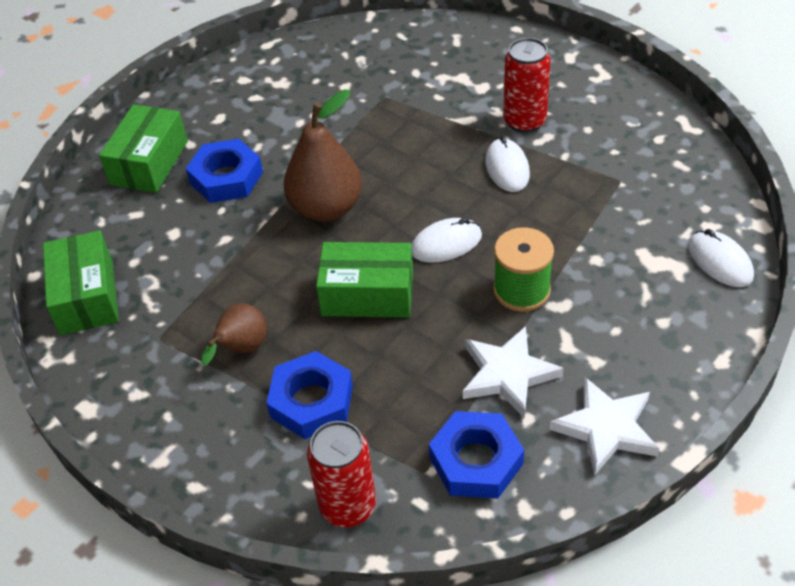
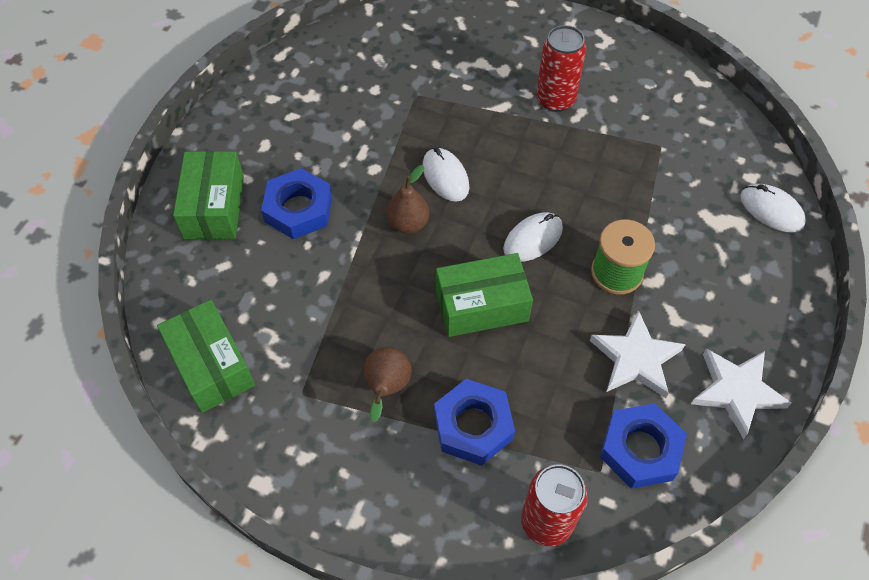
camera: 20 degrees left, 10 degrees up
brown pear [283,89,362,222] -> brown pear [386,165,430,234], size x0.58
white mouse [486,136,530,192] -> white mouse moved to [422,148,469,202]

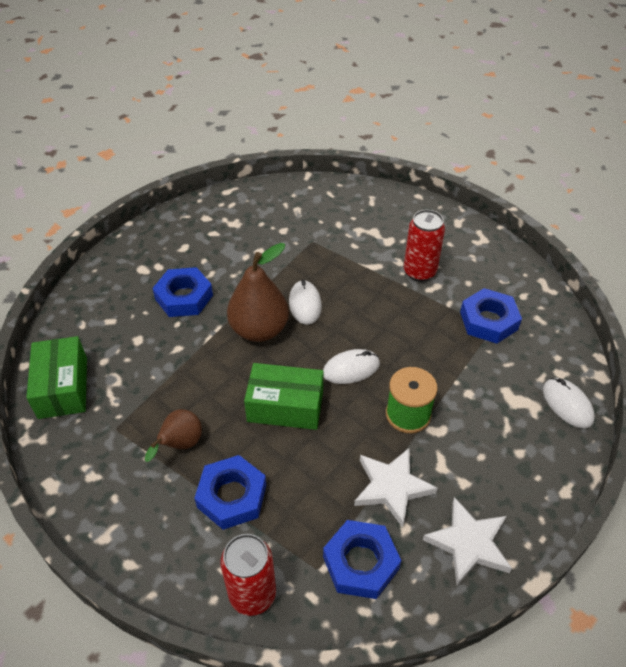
camera: 20 degrees right, 10 degrees down
green box [173,151,244,239] -> none
brown pear [386,165,430,234] -> brown pear [227,243,289,342], size x1.72
none -> blue nut [460,288,522,344]

